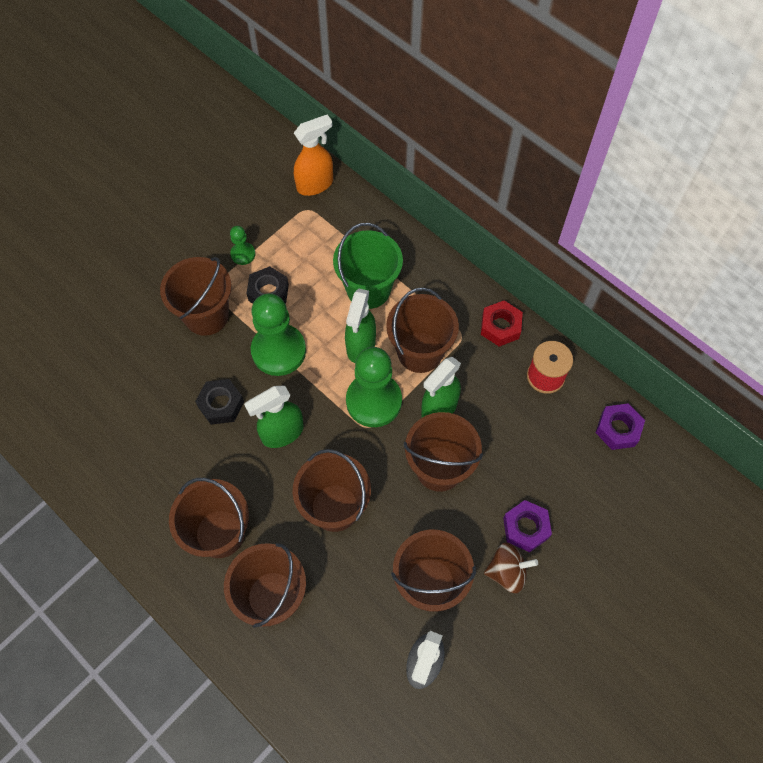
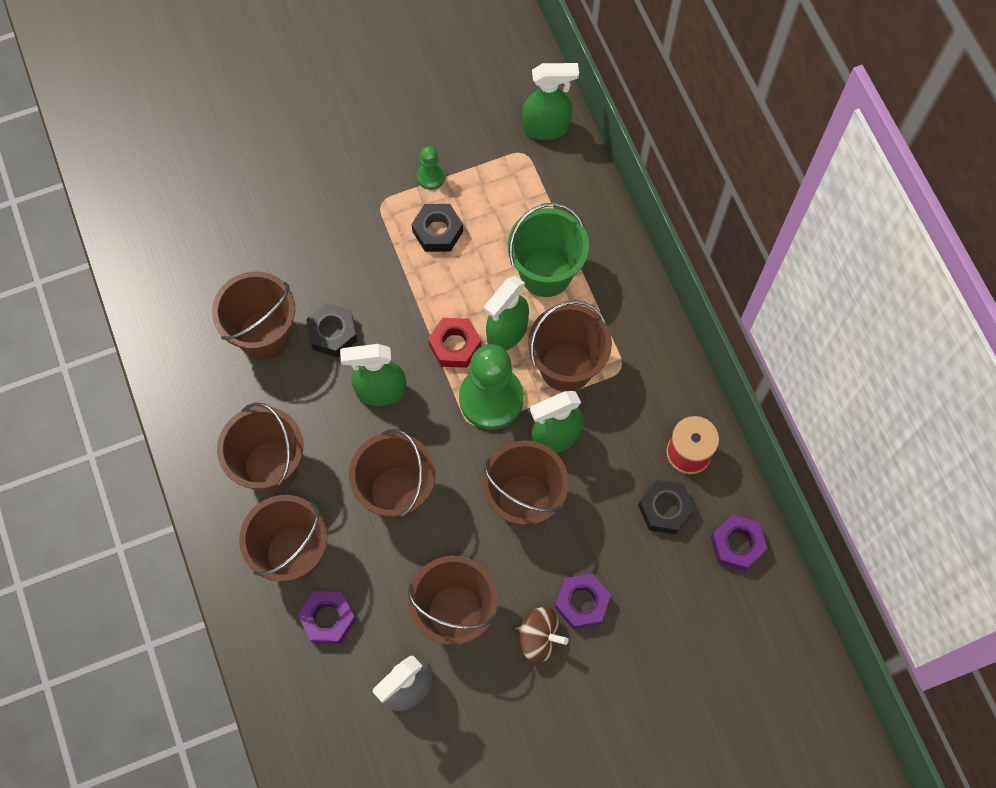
camera: 25 degrees right, 5 degrees up
brown bucket [160,257,232,336] -> brown bucket moved to [212,271,295,360]
green pawn [251,293,306,376] -> none
orange spray bottle [294,114,333,196] -> green spray bottle [522,63,579,140]
red nut [481,301,523,346] -> red nut moved to [428,318,481,368]
none -> purple nut [298,591,356,644]
none -> black nut [638,480,695,534]

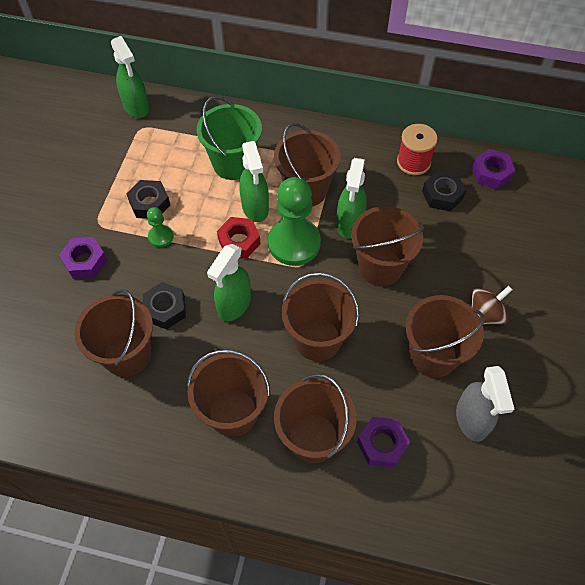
camera: 55 degrees left, 10 degrees down
green pawn [416,146,445,190] -> green pawn moved to [147,207,173,247]
green spray bottle [522,63,579,140] -> green spray bottle turned 120 degrees clockwise [111,36,149,118]
purple nut [555,573,611,629] -> purple nut moved to [59,237,107,279]

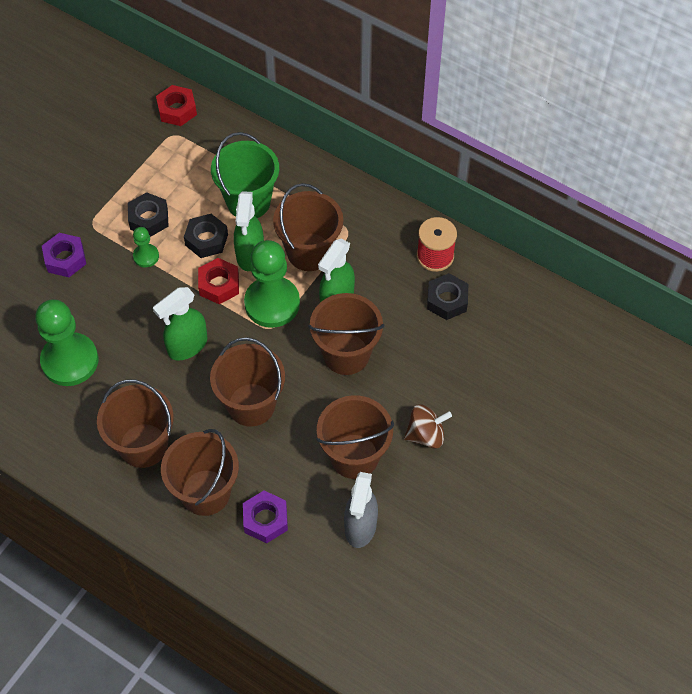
camera: 20 degrees right, 0 degrees up
brown bucket [74,289,153,377] -> green pawn [35,299,98,386]
green spray bottle [111,36,149,118] -> red nut [156,85,197,126]
black nut [143,282,186,330] -> black nut moved to [184,214,228,258]
purple nut [472,149,515,190] -> none

